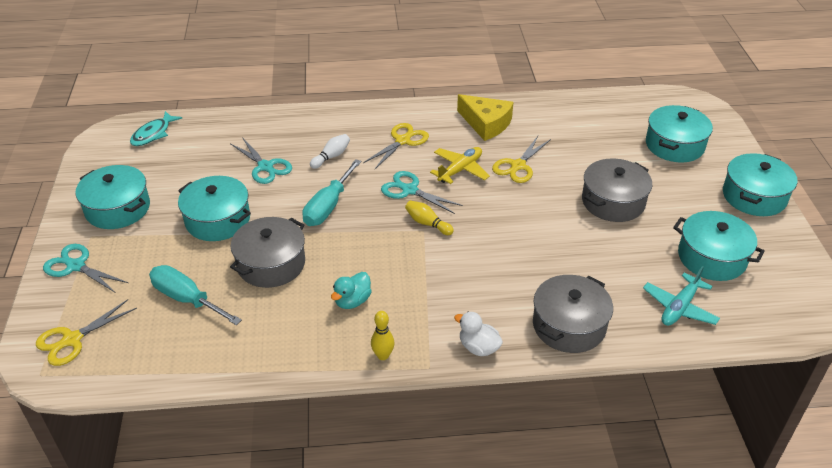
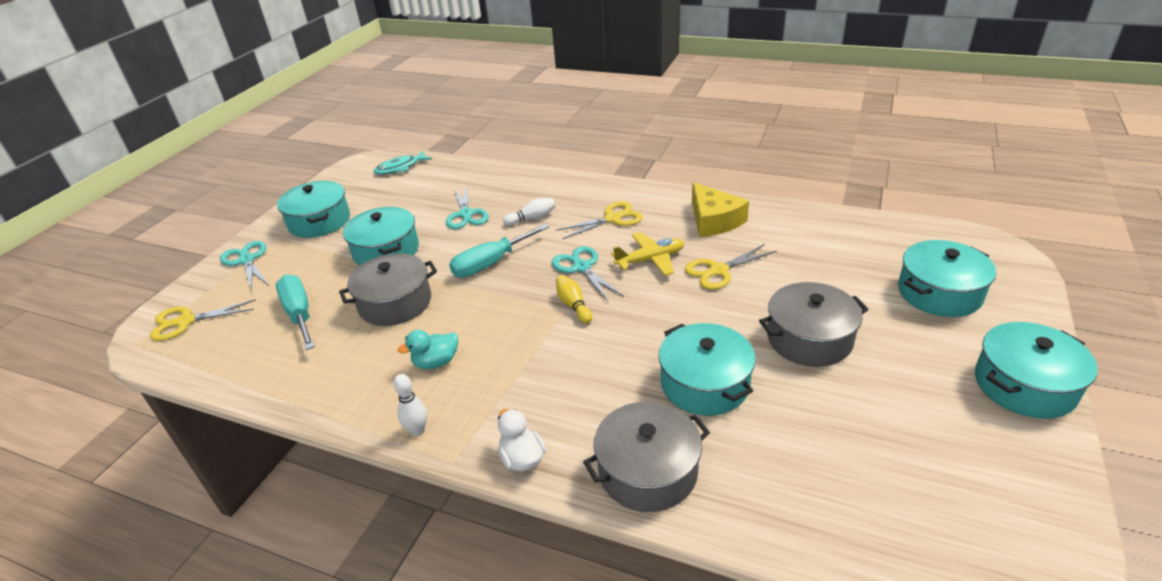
camera: 30 degrees right, 5 degrees down
yellow bowling pin [371,311,395,360] -> white bowling pin [393,374,427,436]
turquoise plane [643,266,720,326] -> none
turquoise pot [673,211,765,281] -> turquoise pot moved to [659,323,756,416]

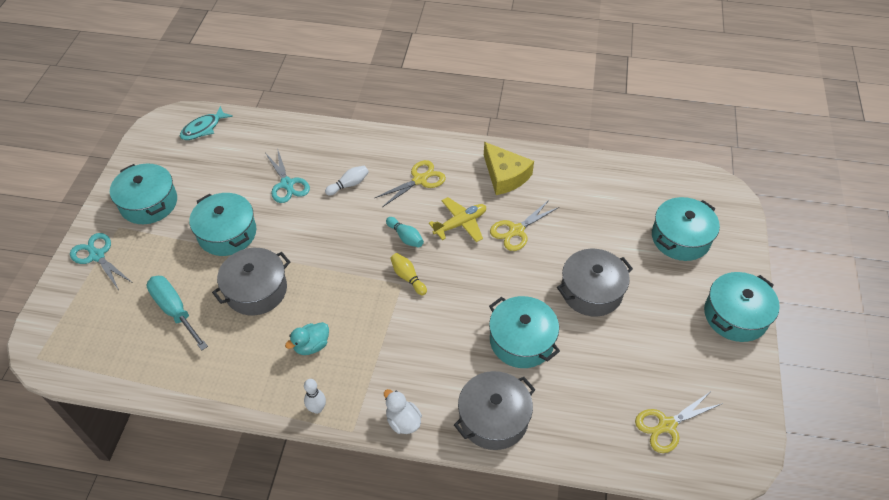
camera: 15 degrees left, 15 degrees up
yellow scissors [150,299,256,341] -> yellow scissors moved to [635,391,723,453]
turquoise screwdriver [449,224,549,278] -> none
turquoise scissors [552,246,624,303] -> turquoise bowling pin [386,217,424,247]

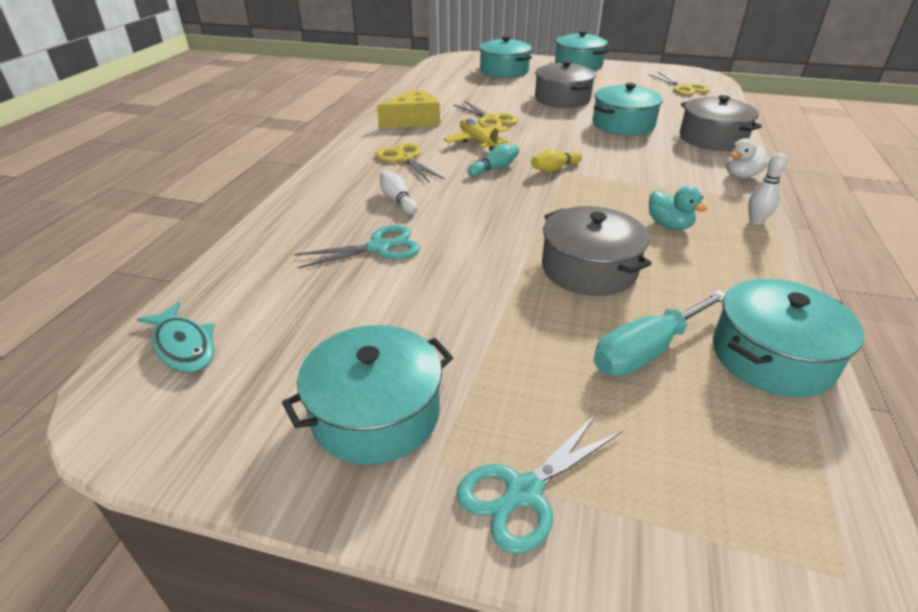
camera: 85 degrees left, 15 degrees down
turquoise pot [189,193,256,256] -> turquoise pot moved to [713,278,864,397]

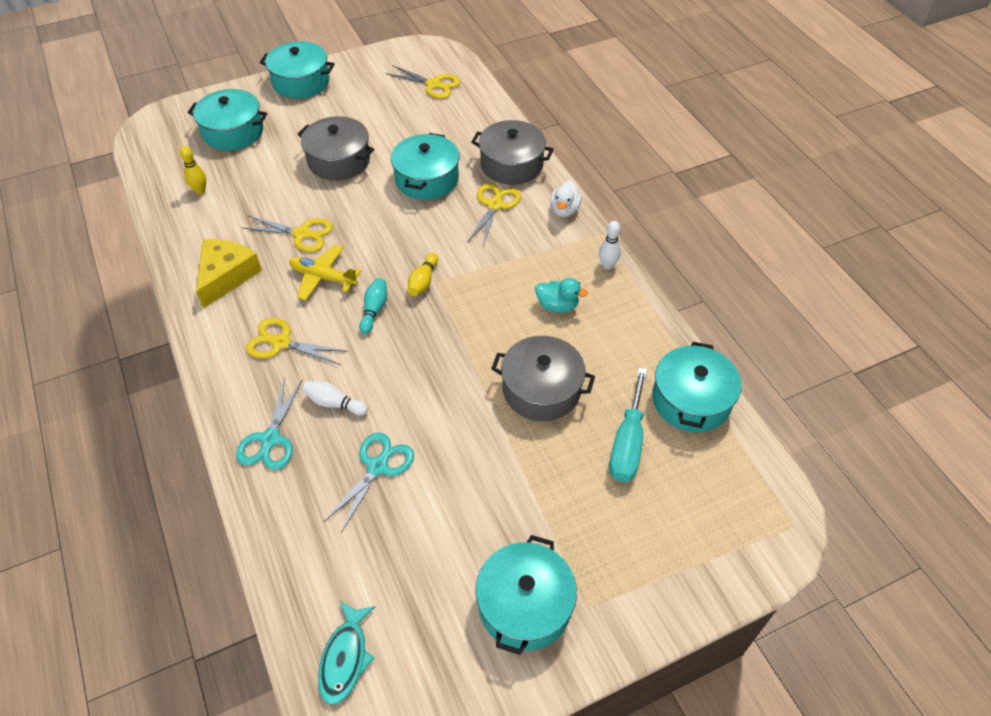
camera: 40 degrees left, 15 degrees up
turquoise fish [137,302,215,373] -> turquoise fish turned 90 degrees clockwise [318,601,375,705]
turquoise scissors [456,414,623,554] -> turquoise scissors moved to [236,377,303,470]
none -> yellow bowling pin [180,146,206,194]
none -> yellow scissors [467,183,521,246]

